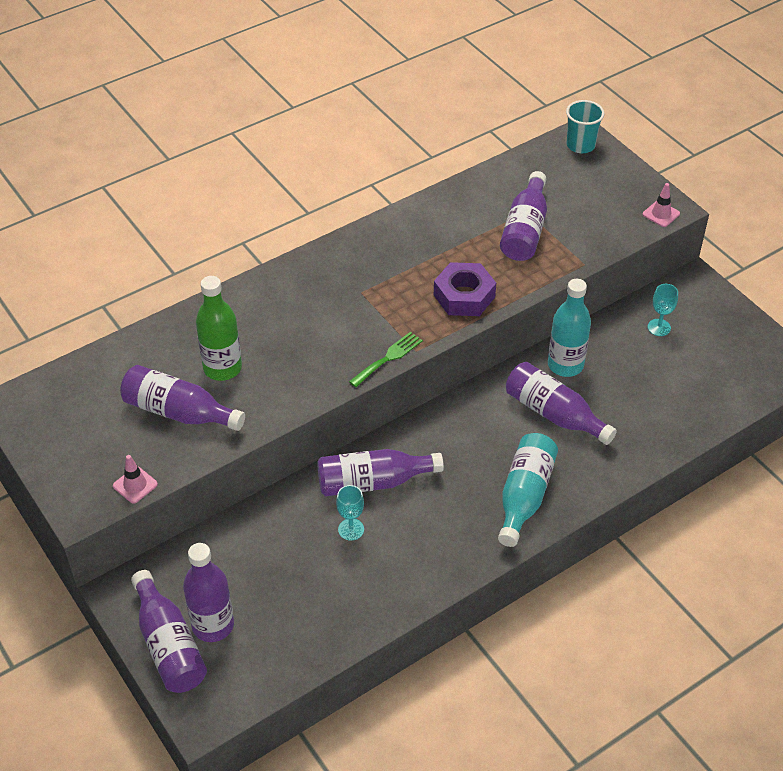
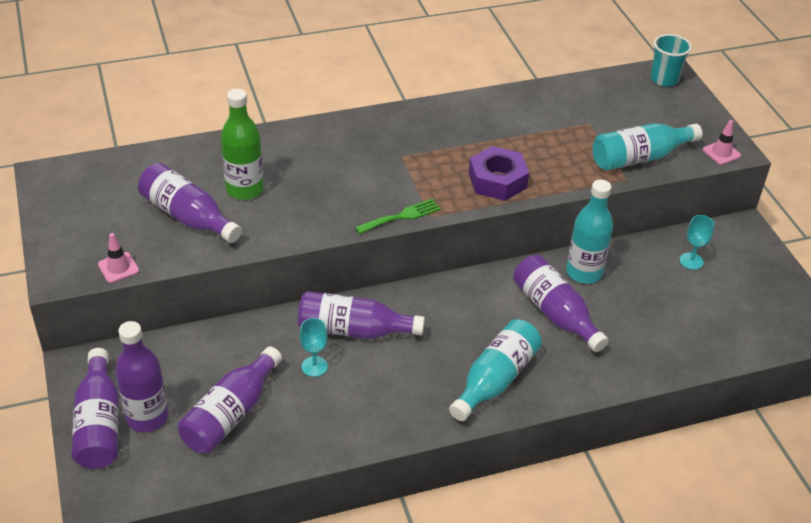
camera: 15 degrees right, 5 degrees down
purple bottle [500,171,547,261] -> purple bottle moved to [178,346,282,453]
none -> turquoise bottle [592,123,702,171]

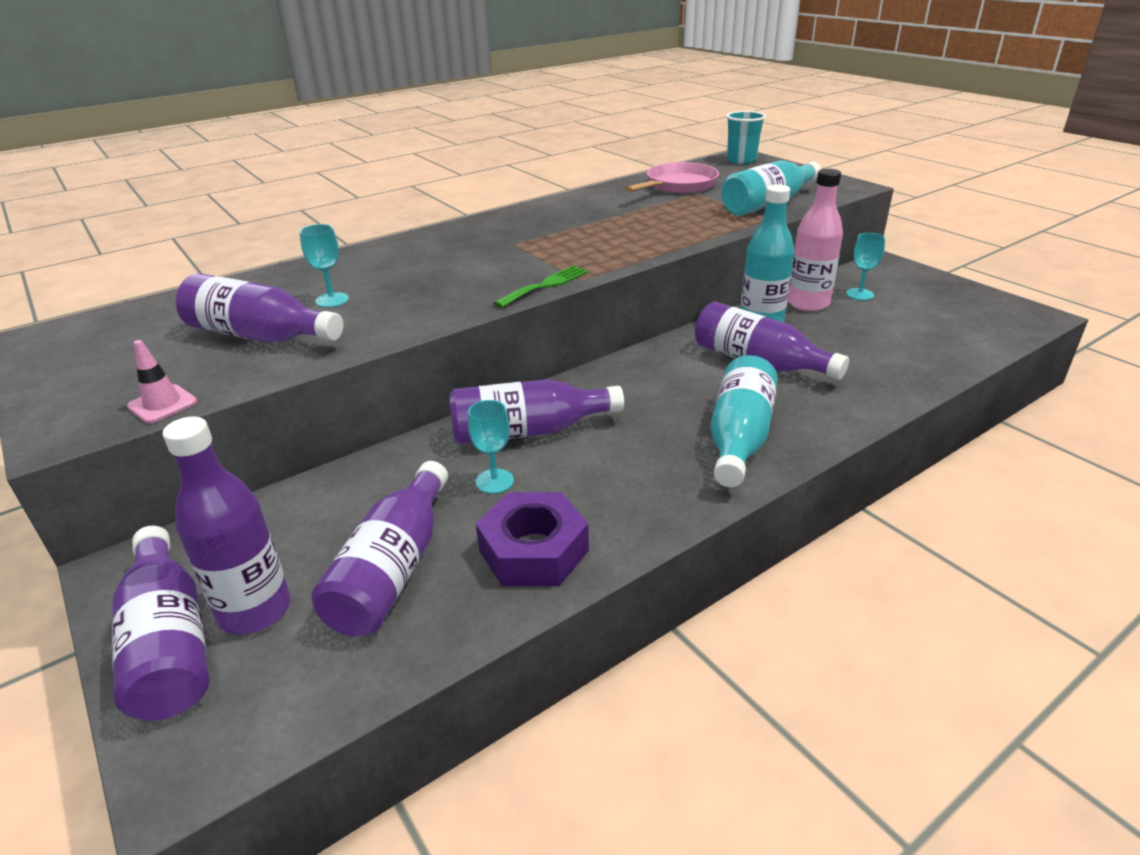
camera: 15 degrees left, 10 degrees down
green bottle [221,89,264,200] -> turquoise goblet [300,224,349,307]
purple nut [469,146,529,201] -> purple nut moved to [476,492,589,586]
pink traffic cone [703,120,741,165] -> none
none -> pink pan [625,162,719,194]
none -> pink bottle [788,169,843,311]

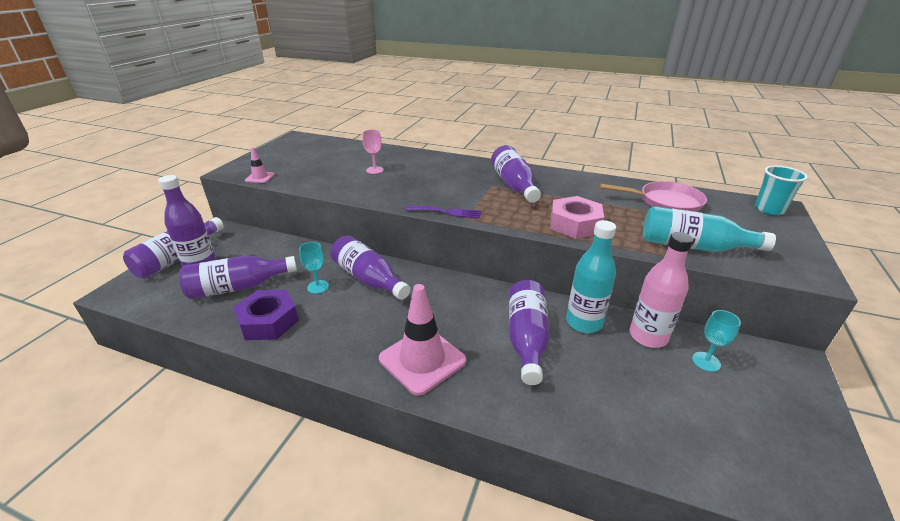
camera: 55 degrees right, 0 degrees up
purple bottle [176,273,343,343] -> purple bottle moved to [491,145,541,203]
turquoise goblet [300,224,349,307] -> pink goblet [362,130,384,174]
green fork [494,265,589,308] -> purple fork [406,206,481,219]
turquoise bottle [710,355,778,487] -> pink traffic cone [379,284,466,396]
none -> pink nut [551,196,604,239]

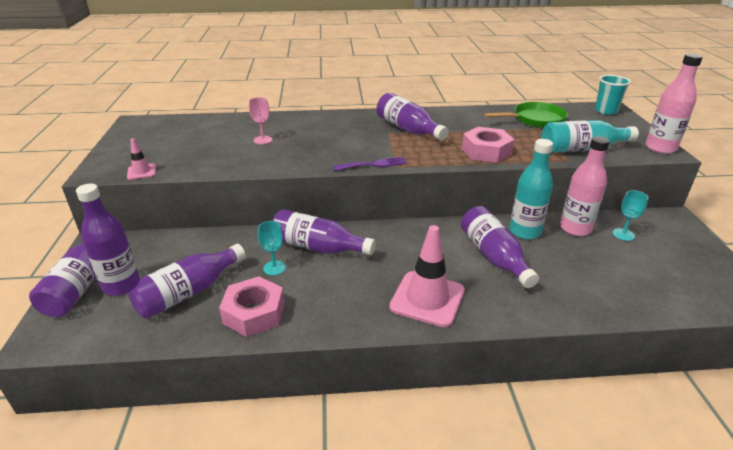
camera: 25 degrees left, 0 degrees up
purple nut [233,290,299,340] -> pink nut [219,276,285,337]
pink pan [600,181,707,212] -> green pan [484,102,568,128]
none -> pink bottle [645,53,703,154]

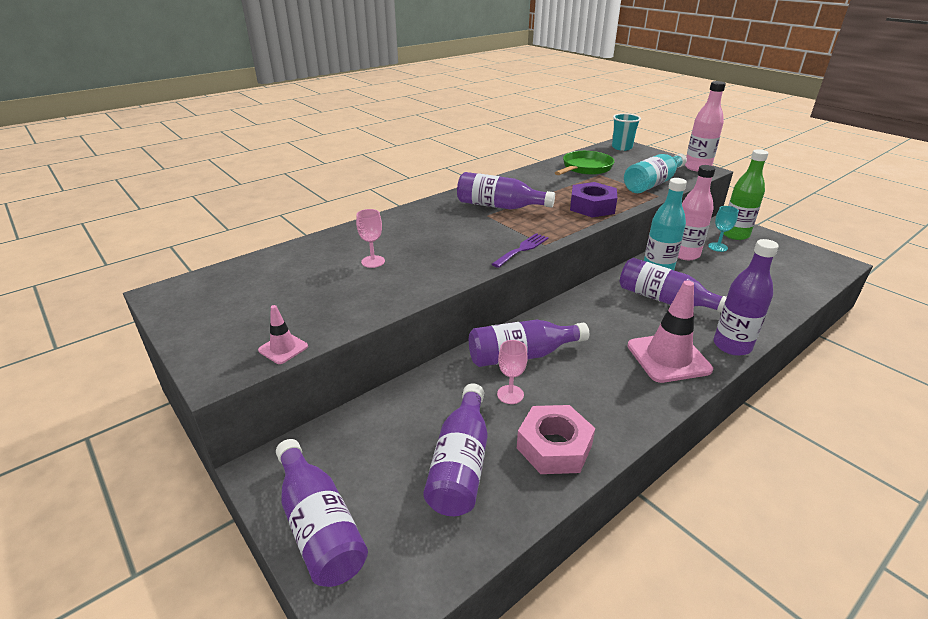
camera: 35 degrees left, 0 degrees up
purple bottle [76,183,140,296] -> purple bottle moved to [713,239,779,356]
turquoise goblet [258,221,286,276] -> pink goblet [497,340,528,404]
pink nut [462,127,514,163] -> purple nut [570,182,617,218]
none -> green bottle [724,149,769,240]

